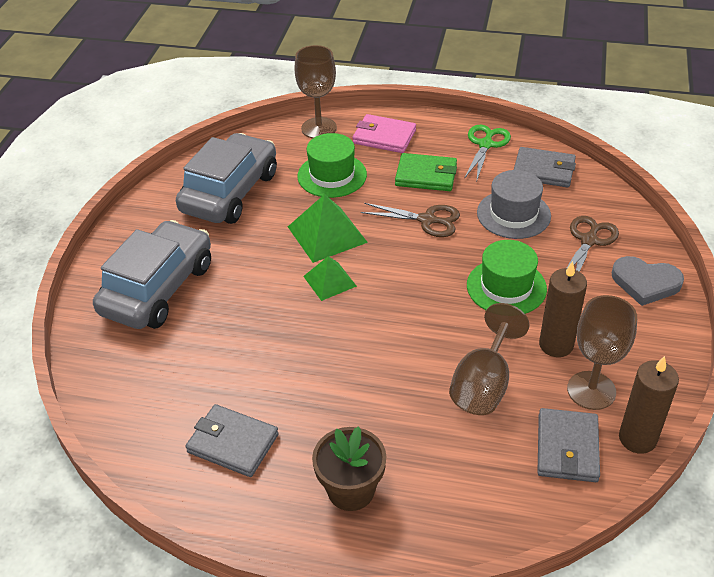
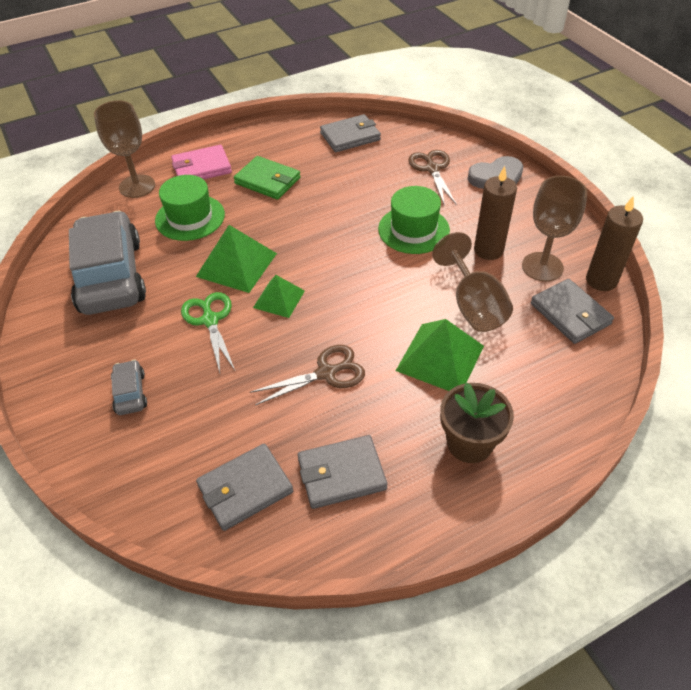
camera: 40 degrees left, 5 degrees up
grey car [93,220,211,329] -> grey car [111,359,147,415], size x0.42
brown scissors [361,203,460,237] -> brown scissors moved to [250,345,365,405]
green wallet [395,153,457,191] -> green wallet turned 60 degrees clockwise [234,156,301,200]
green scissors [464,125,511,180] -> green scissors moved to [181,292,235,373]
grey hat [477,170,551,239] -> none
none -> grey wallet [196,444,293,531]
none -> green pyramid [396,319,484,391]

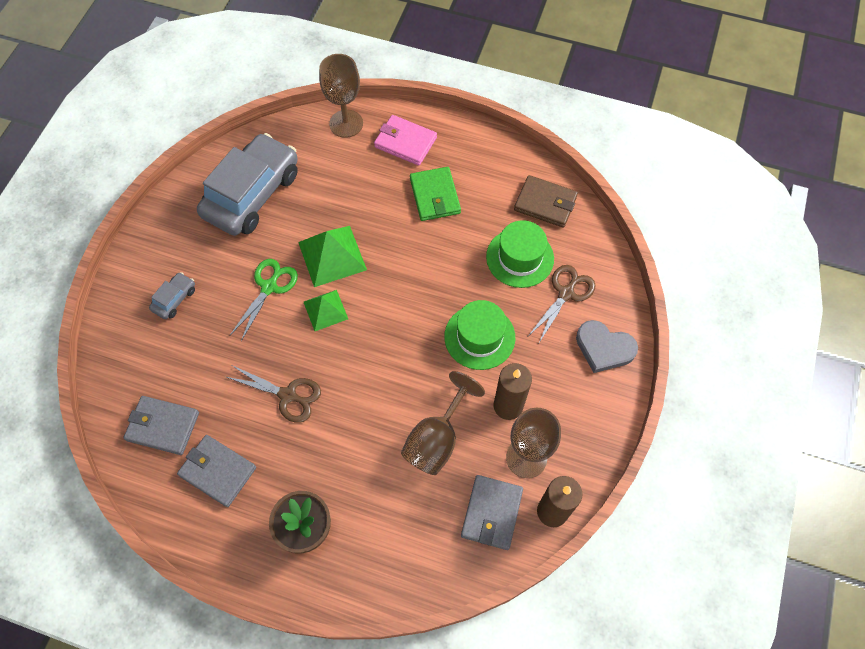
camera: 45 degrees right, 15 degrees up
green hat [155,175,225,241] -> green hat moved to [486,220,554,288]
grey wallet [320,114,381,152] -> brown wallet [514,175,578,228]
green pyramid [396,319,484,391] -> none

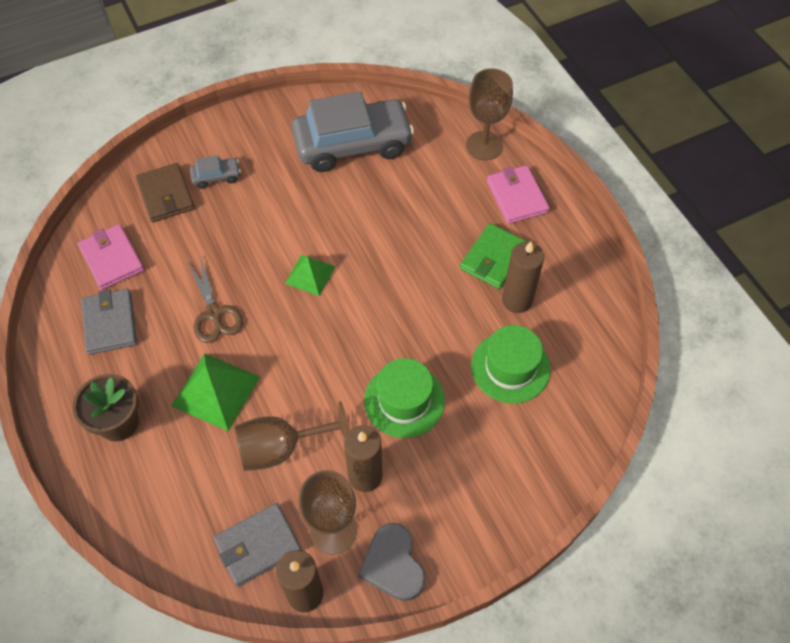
camera: 45 degrees right, 5 degrees down
grey wallet [123,396,199,455] -> pink wallet [78,224,144,290]
green scissors [230,259,298,341] -> none
green pyramid [298,226,367,287] -> green pyramid moved to [172,353,260,431]
brown wallet [514,175,578,228] -> brown wallet moved to [136,163,194,222]
brown scissors [528,265,596,343] -> none
grey heart [576,320,638,373] -> grey heart moved to [358,523,425,601]
none -> brown candle [502,242,544,313]

